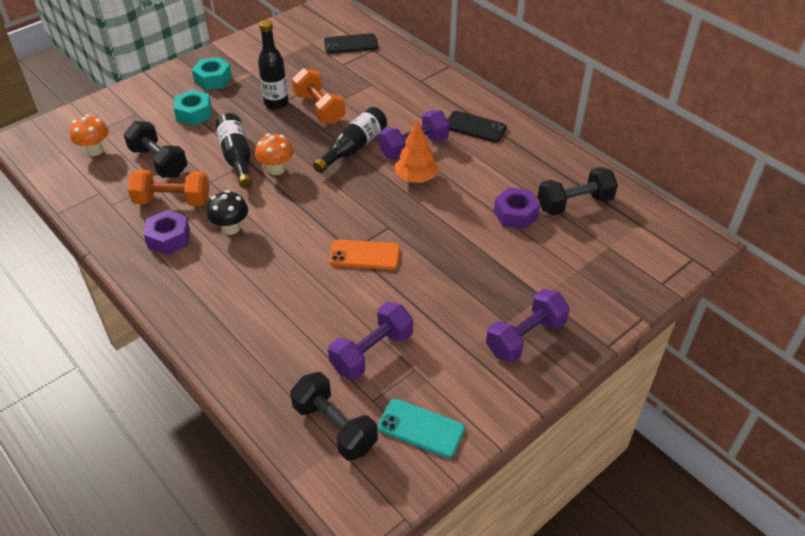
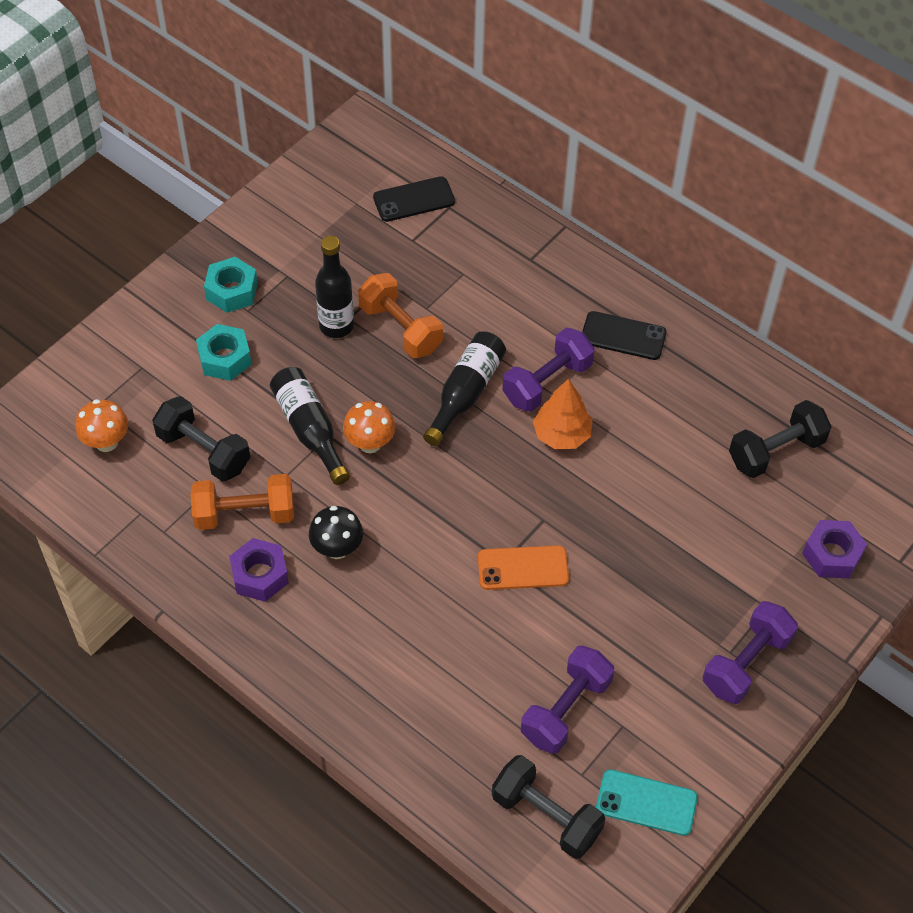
camera: 10 degrees left, 10 degrees up
purple nut [494,188,540,229] -> purple nut moved to [802,520,867,578]

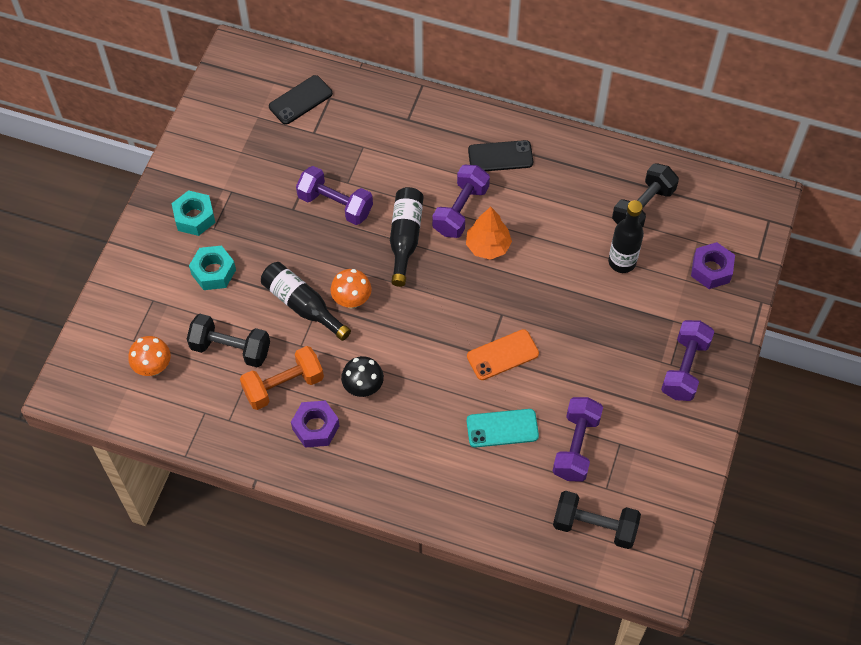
camera: 20 degrees left, 5 degrees up
black bottle [315,236,354,338] -> black bottle moved to [608,200,644,273]
orange dumbbell [358,273,443,358] -> purple dumbbell [296,166,373,225]
turquoise phone [596,769,698,836] -> turquoise phone moved to [467,409,539,447]

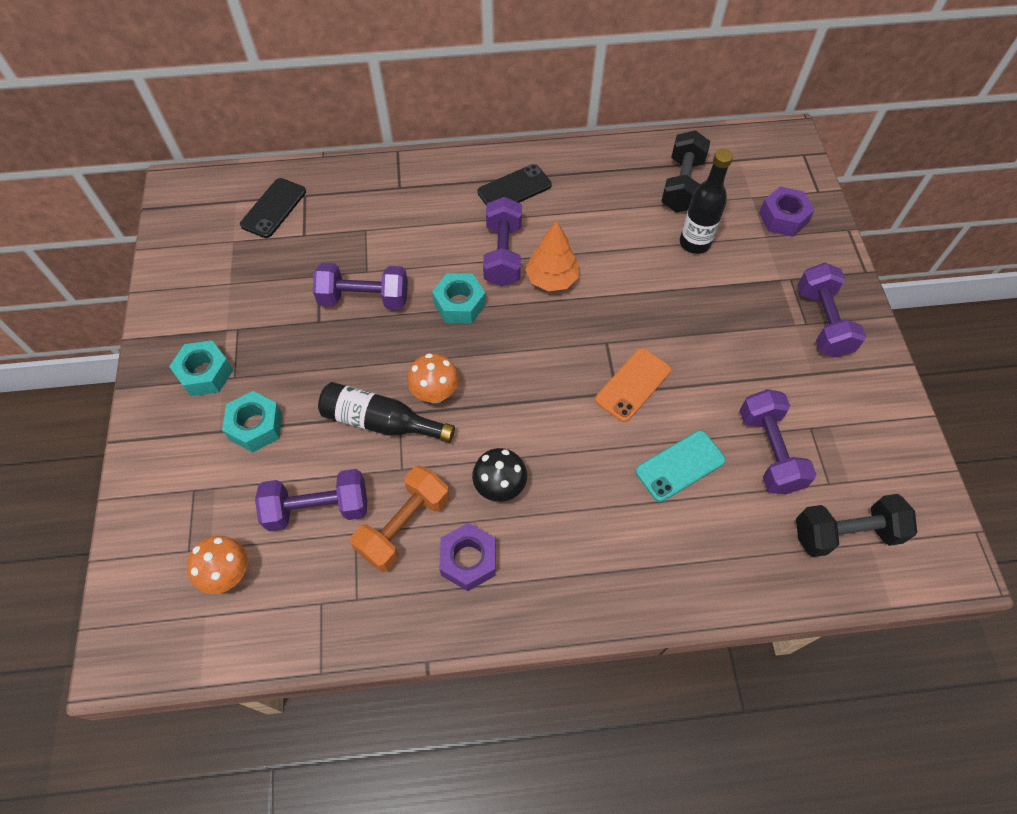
camera: 25 degrees left, 0 degrees up
black dumbbell [187,314,270,367] -> purple dumbbell [255,469,367,532]
black bottle [390,187,424,287] -> turquoise nut [432,273,486,324]

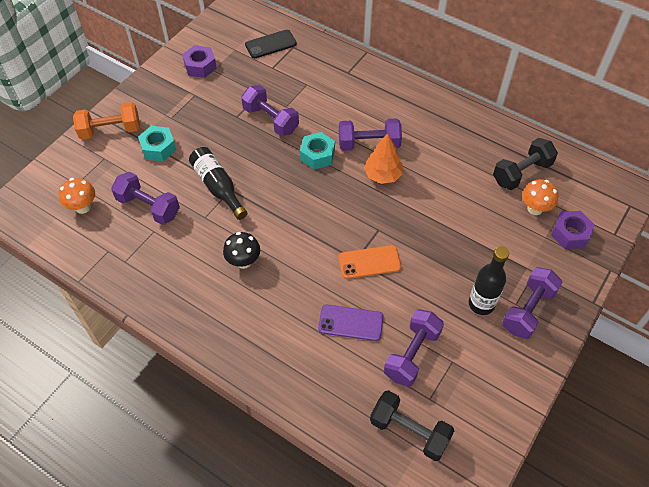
camera: 40 degrees right, 5 degrees down
turquoise nut [169,340,233,396] -> none
orange dumbbell [350,466,450,572] -> orange dumbbell moved to [73,102,140,140]
orange mushroom [407,353,459,403] -> orange mushroom moved to [522,179,558,215]
purple nut [439,523,496,591] -> purple nut moved to [182,45,217,78]
black phone [477,164,552,205] -> none
purple dumbbell [483,197,522,286] -> purple dumbbell turned 45 degrees clockwise [339,118,402,151]
turquoise phone [636,430,726,502] -> purple phone [318,305,384,341]
black bottle [680,149,733,254] -> black bottle moved to [469,246,509,315]

